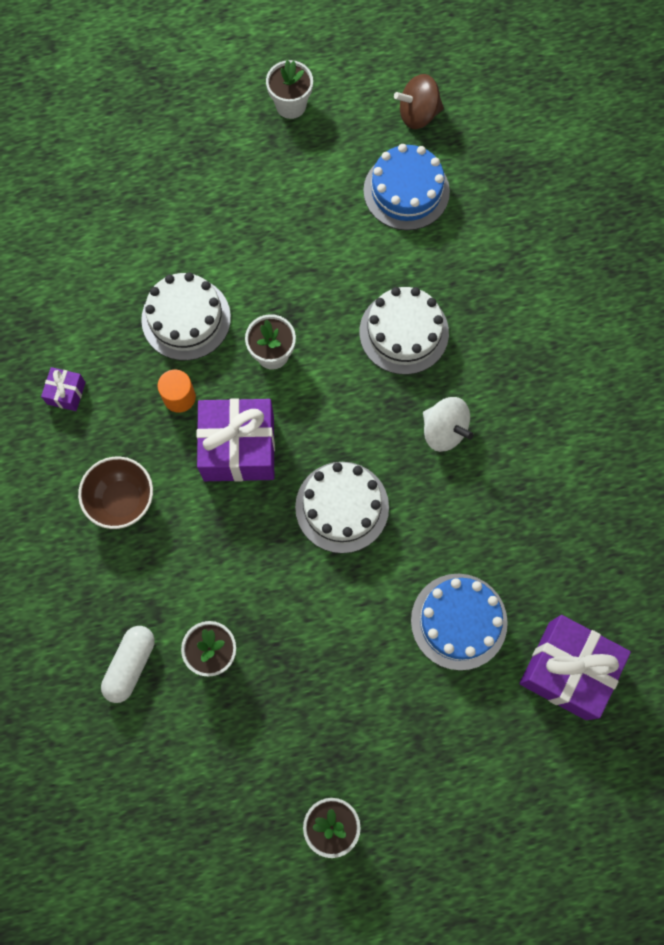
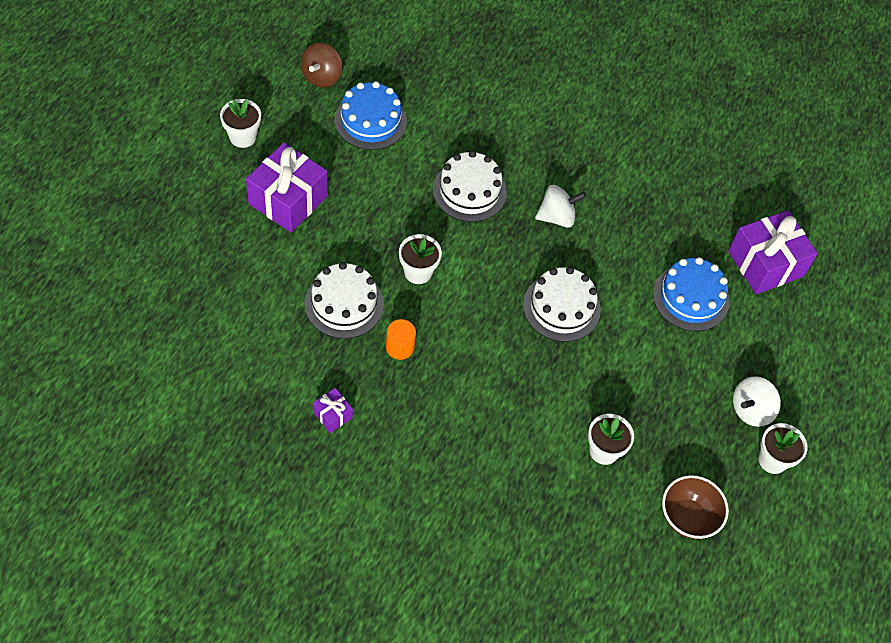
camera: 60 degrees left, 15 degrees down
brown bowl [78,456,153,529] -> brown bowl moved to [662,475,729,539]
white capsule [101,626,155,703] -> none
purple gift [196,398,275,482] -> purple gift moved to [246,143,328,232]
none -> white spinning top [733,376,781,427]

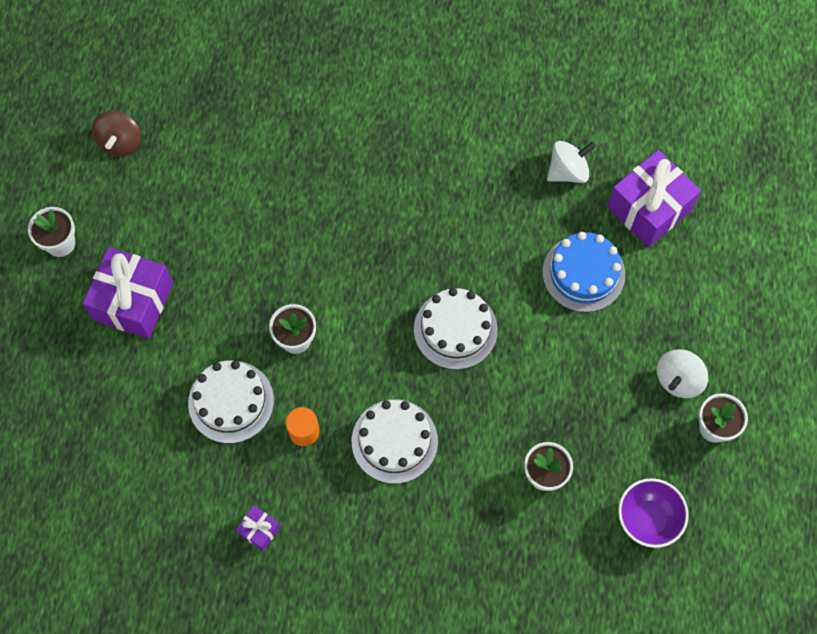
camera: 10 degrees left, 10 degrees up
blue cake [335,81,407,150] -> none
white cake [433,151,507,222] -> white cake moved to [352,399,438,484]
white spinning top [535,185,586,228] -> white spinning top moved to [547,141,596,183]
brown bowl [662,475,729,539] -> purple bowl [618,478,689,548]

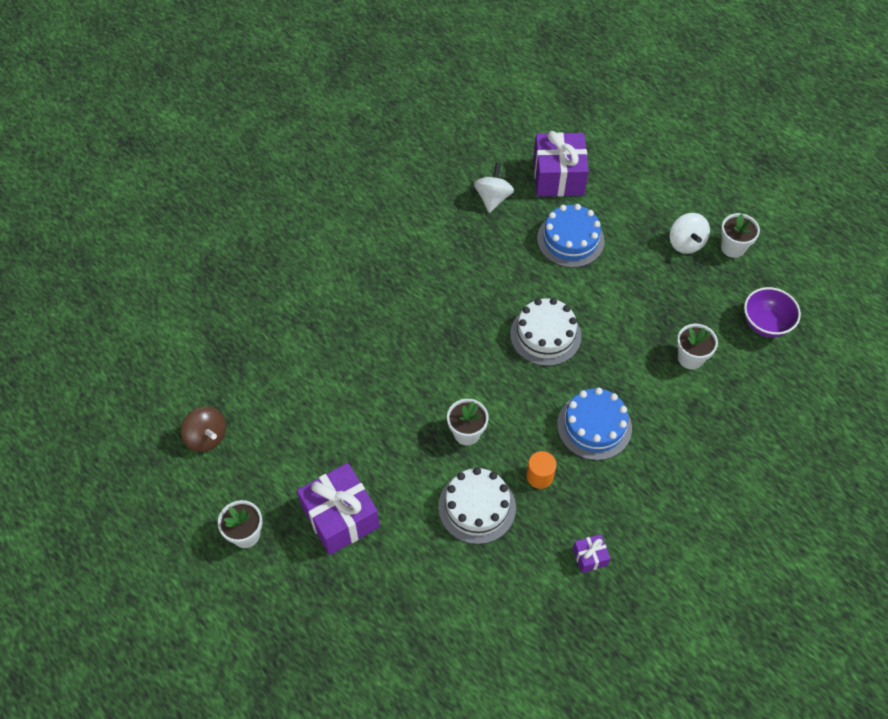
camera: 50 degrees left, 10 degrees down
white cake [352,399,438,484] -> blue cake [557,387,632,461]

